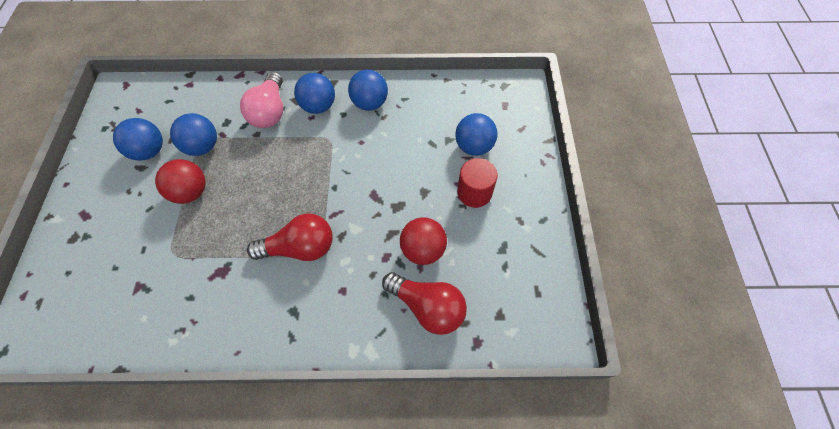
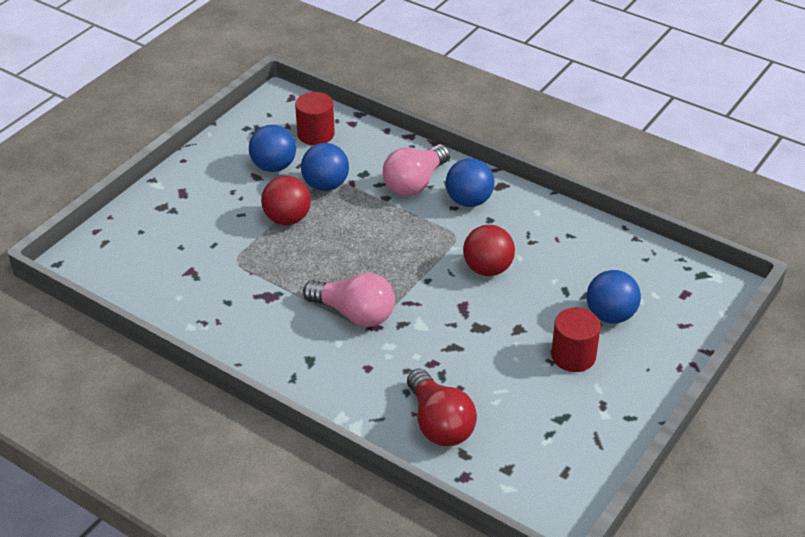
camera: 35 degrees right, 20 degrees down
red light bulb [247,213,333,261] -> pink light bulb [303,273,395,327]
blue ball [348,70,388,111] -> none
red ball [400,217,447,265] -> red ball moved to [463,225,515,276]
none -> red cylinder [295,92,335,145]

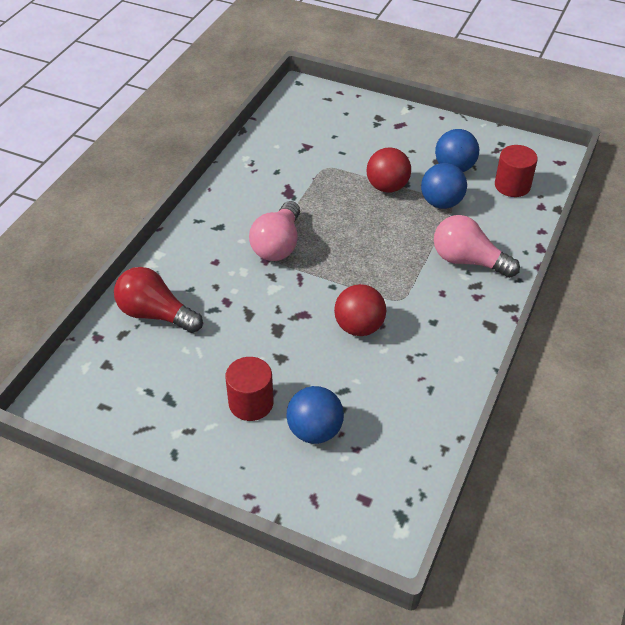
camera: 80 degrees right, 5 degrees up
red light bulb [407,368,477,446] -> red light bulb turned 60 degrees clockwise [114,267,203,333]
blue ball [446,158,495,207] -> none

